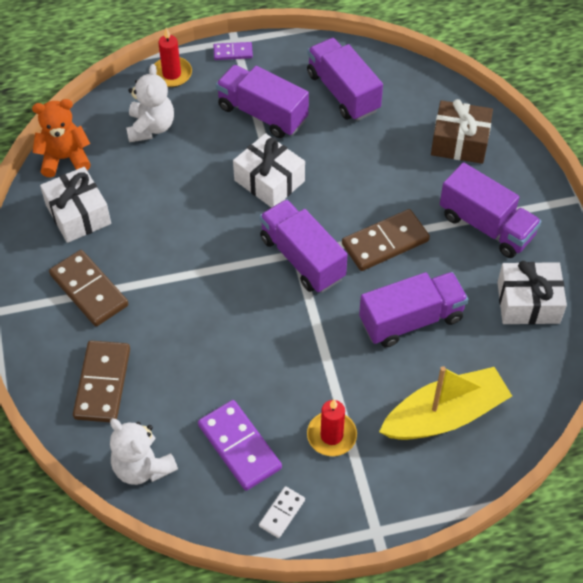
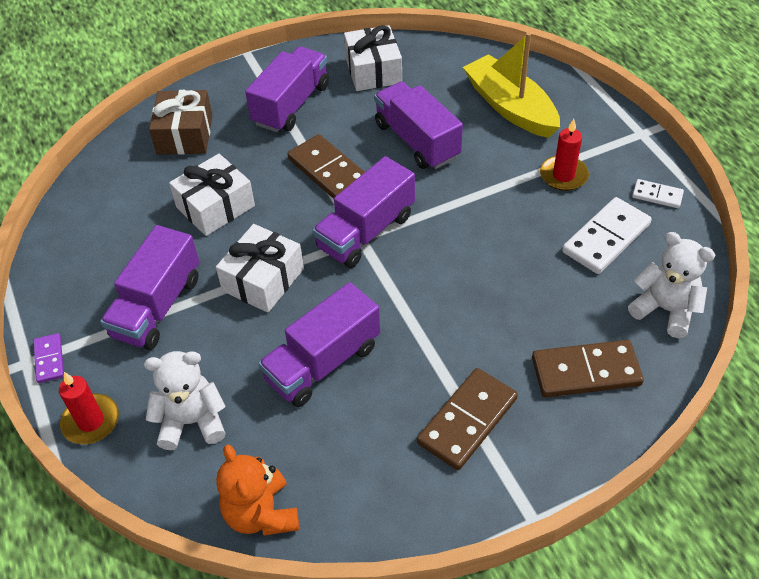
camera: 100 degrees left, 5 degrees down
white gift [40,167,111,243] -> white gift moved to [169,154,255,236]
white teddy bear [110,418,178,485] -> white teddy bear turned 90 degrees counterclockwise [628,232,715,338]
purple domino [198,400,282,491] -> white domino [562,197,652,274]
purple truck [307,38,383,121] -> purple truck moved to [258,282,380,407]

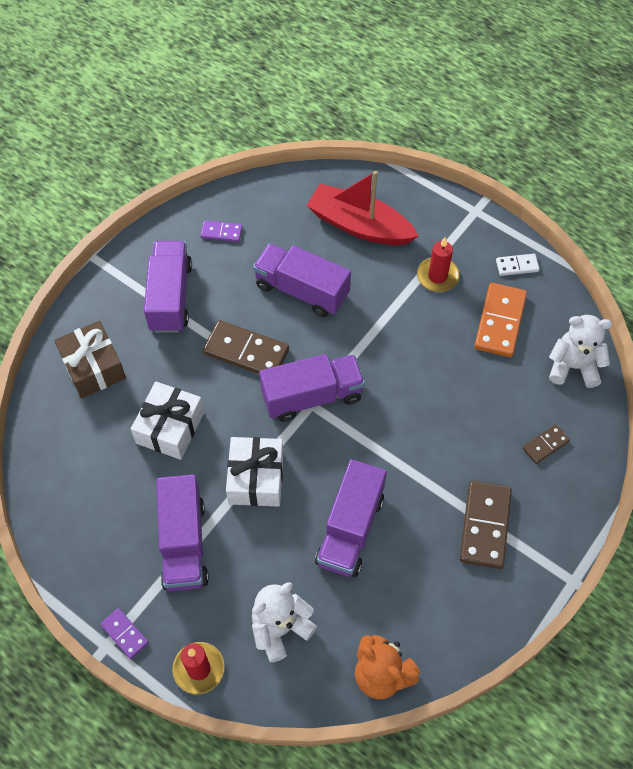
camera: 30 degrees left, 10 degrees up
purple truck [313,156,415,268] -> purple truck turned 120 degrees counterclockwise [259,354,365,422]
white gift [344,25,402,91] -> purple domino [200,220,242,242]
yellow boat [463,32,560,138] -> red boat [306,171,419,245]
brown domino [532,340,644,397] -> brown domino [523,424,570,464], size x0.54
white domino [562,197,652,274] -> orange domino [474,283,527,357]

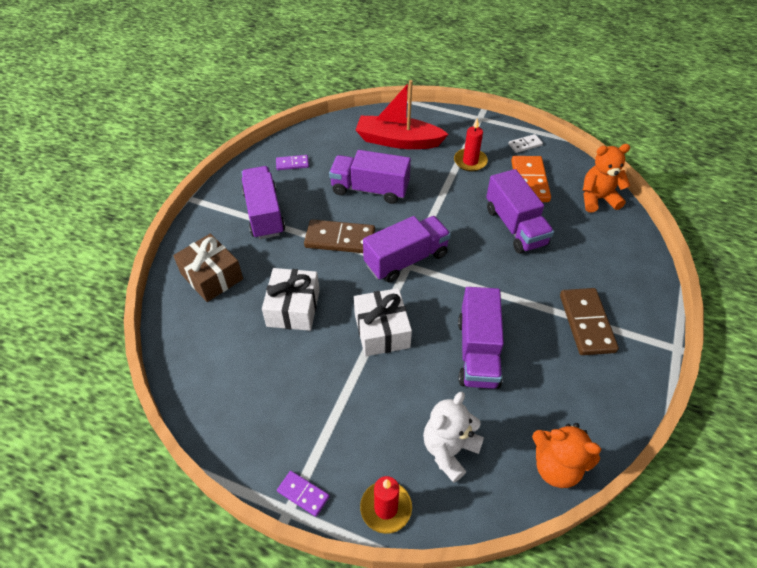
camera: 15 degrees left, 10 degrees down
purple truck [156,474,209,591] -> purple truck moved to [486,169,554,254]
brown domino [523,424,570,464] -> none
white teddy bear [549,315,612,388] -> orange teddy bear [583,144,630,213]

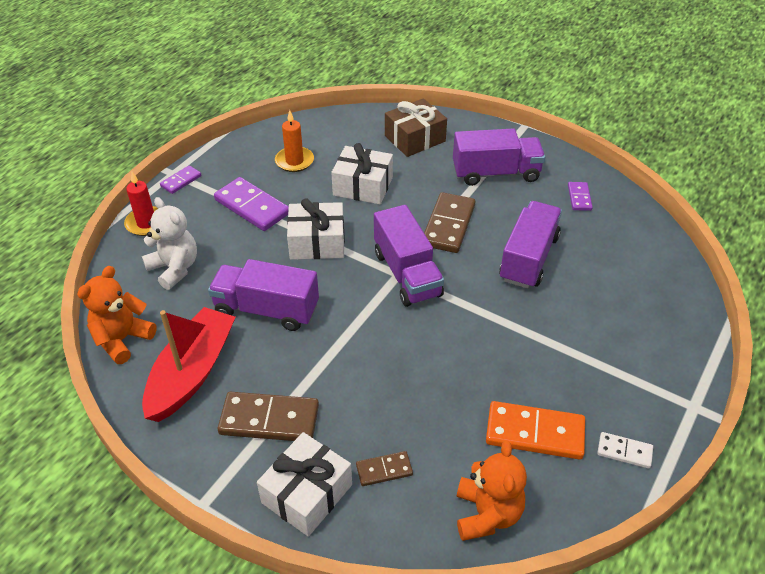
camera: 100 degrees right, 5 degrees down
red boat [356,80,449,149] -> red boat moved to [142,307,235,422]
red candle [454,119,488,171] -> none
purple truck [486,169,554,254] -> none
white domino [508,134,543,153] -> white domino turned 60 degrees counterclockwise [597,432,653,469]
none -> purple domino [214,177,289,231]
none -> white gift [257,432,352,537]
none -> orange candle [275,110,314,172]
none -> brown domino [356,451,413,486]

